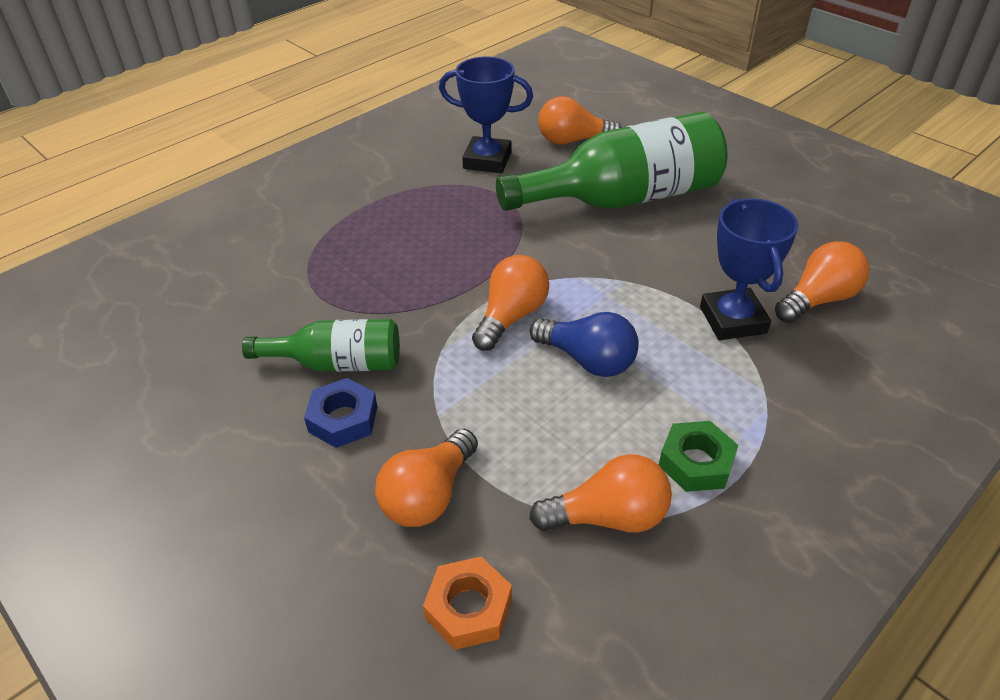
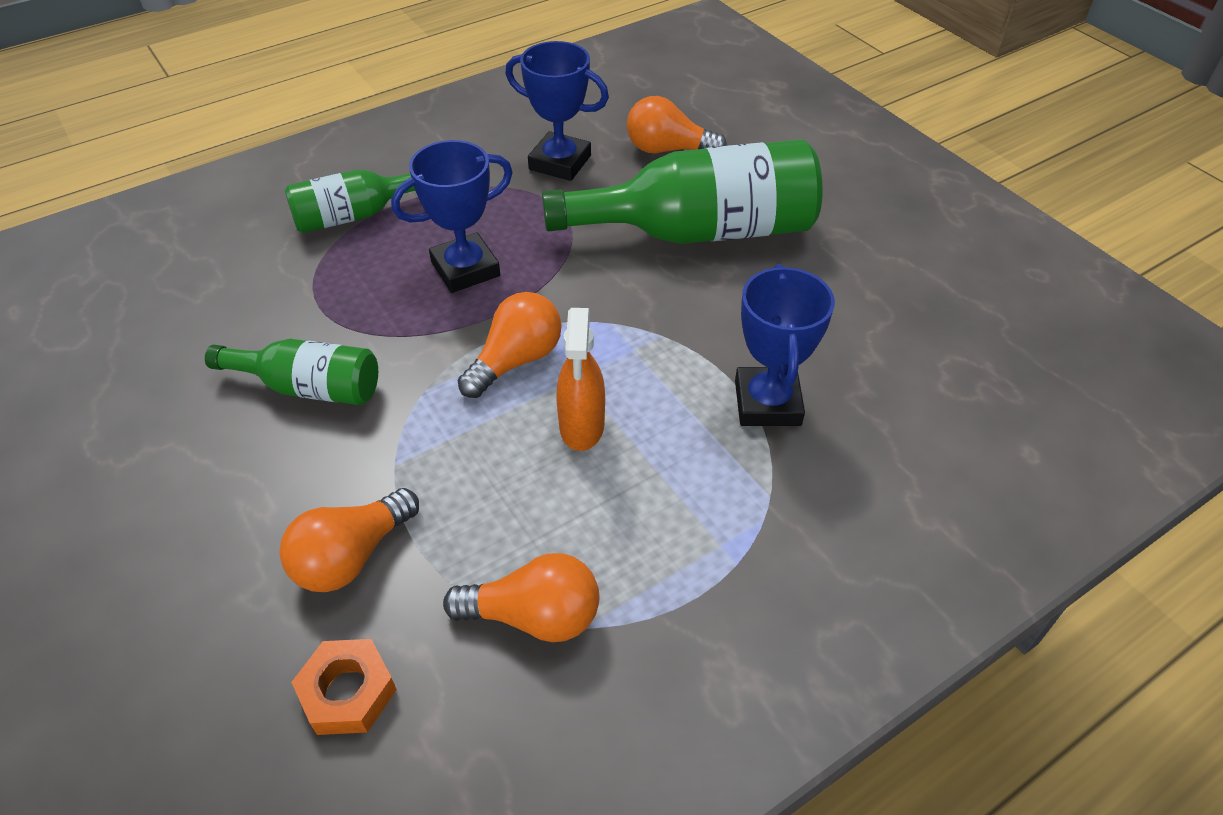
camera: 10 degrees right, 5 degrees up
blue nut [304,378,377,448] -> none
blue light bulb [529,312,639,377] -> orange spray bottle [557,308,605,451]
green nut [659,421,738,492] -> none
orange light bulb [775,241,869,323] -> none
none -> green bottle [285,170,415,233]
none -> blue trophy [391,140,513,293]

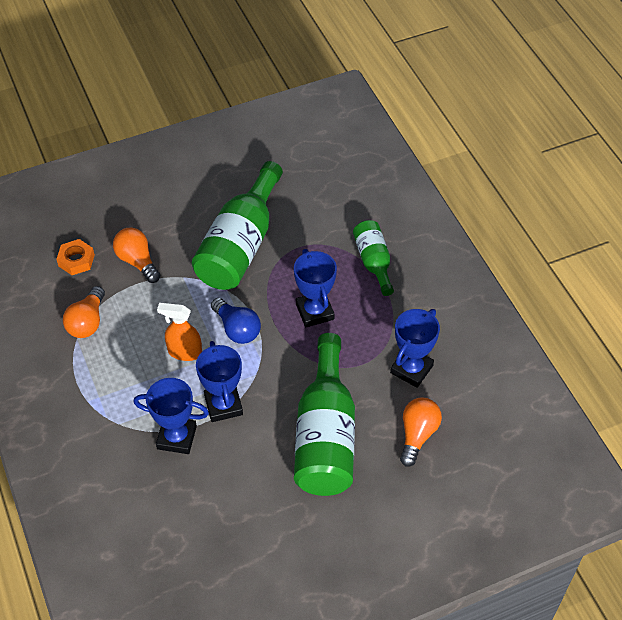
camera: 100 degrees right, 5 degrees up
green bottle [205,339,378,405] -> green bottle [192,161,283,290], size x1.84
orange light bulb [458,292,562,398] -> blue light bulb [211,298,261,344]
none -> blue trophy [196,341,243,422]

